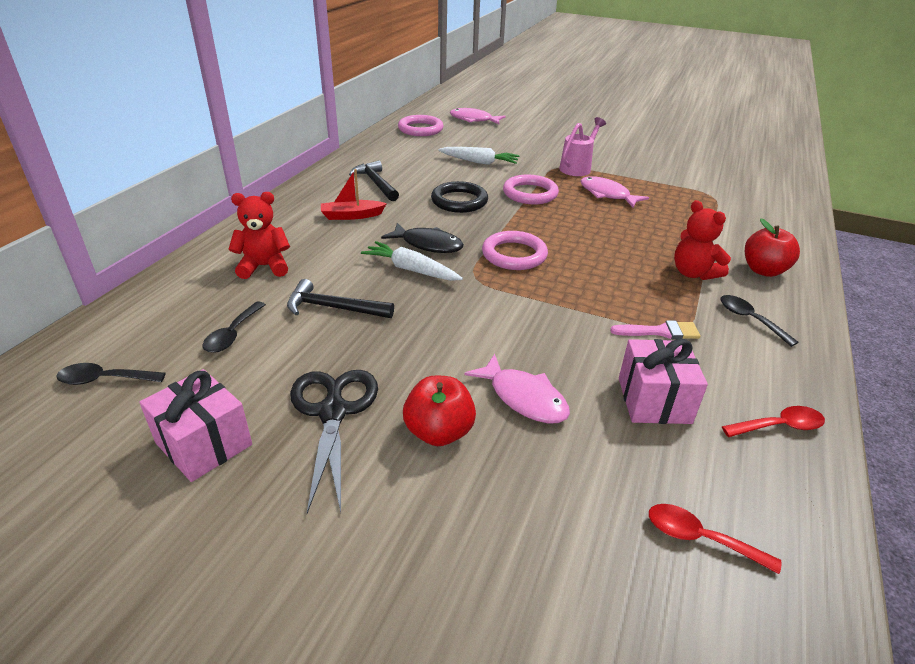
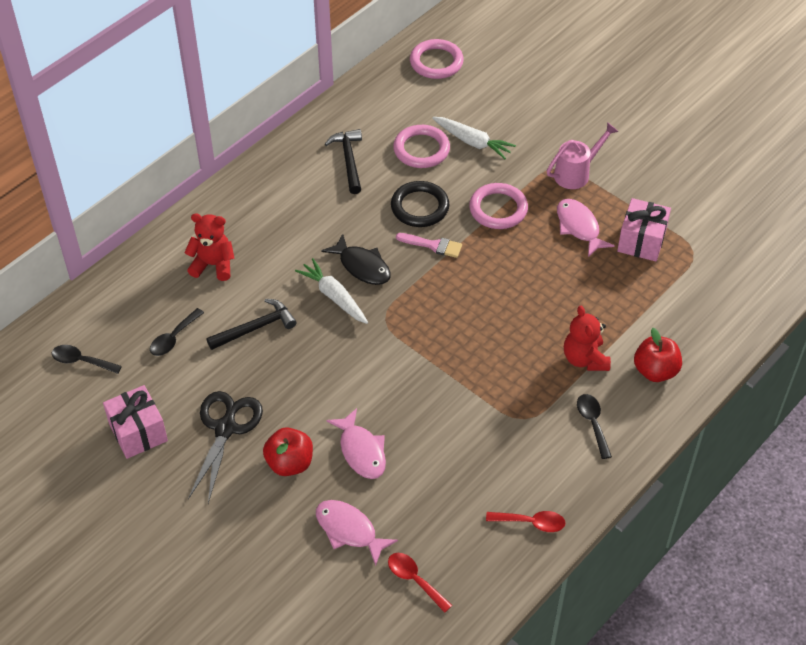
camera: 20 degrees right, 15 degrees up
black hammer [287,279,394,318] -> black hammer turned 120 degrees clockwise [206,299,297,350]
red boat [321,169,387,220] -> none
pink fish [450,108,506,124] -> pink fish moved to [316,500,398,566]
pink ring [482,231,548,270] -> pink ring moved to [393,125,450,168]
pink brush [610,320,701,339] -> pink brush moved to [396,233,462,258]
pink gift [619,339,708,424] -> pink gift moved to [617,198,671,261]

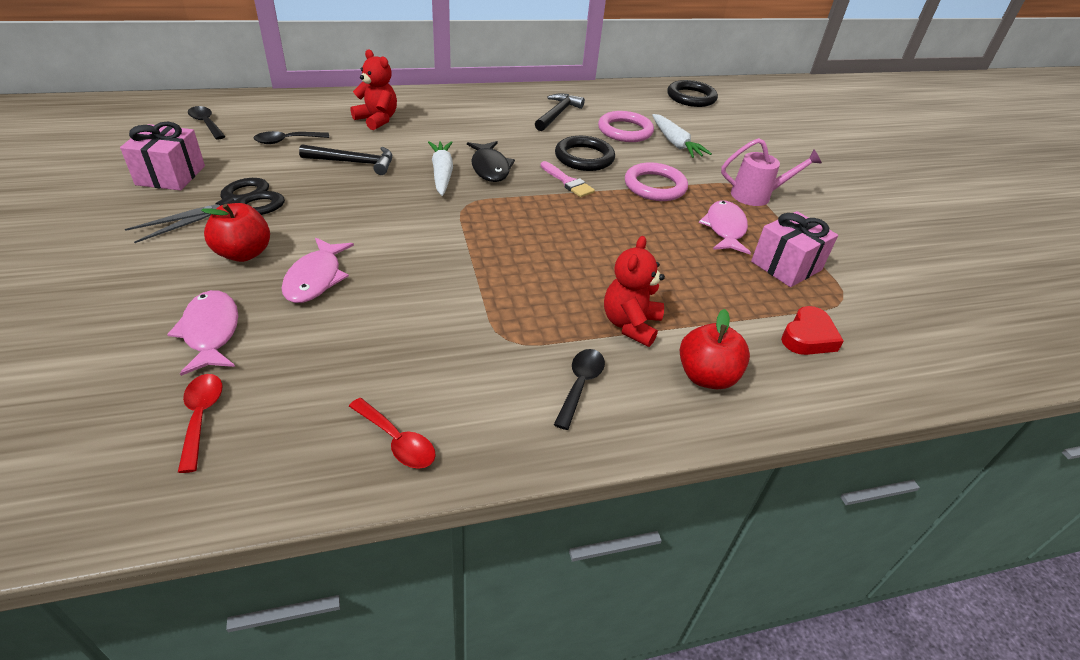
camera: 30 degrees right, 10 degrees down
pink ring [410,39,464,79] -> black ring [667,80,718,107]
none -> red heart [781,306,844,355]

